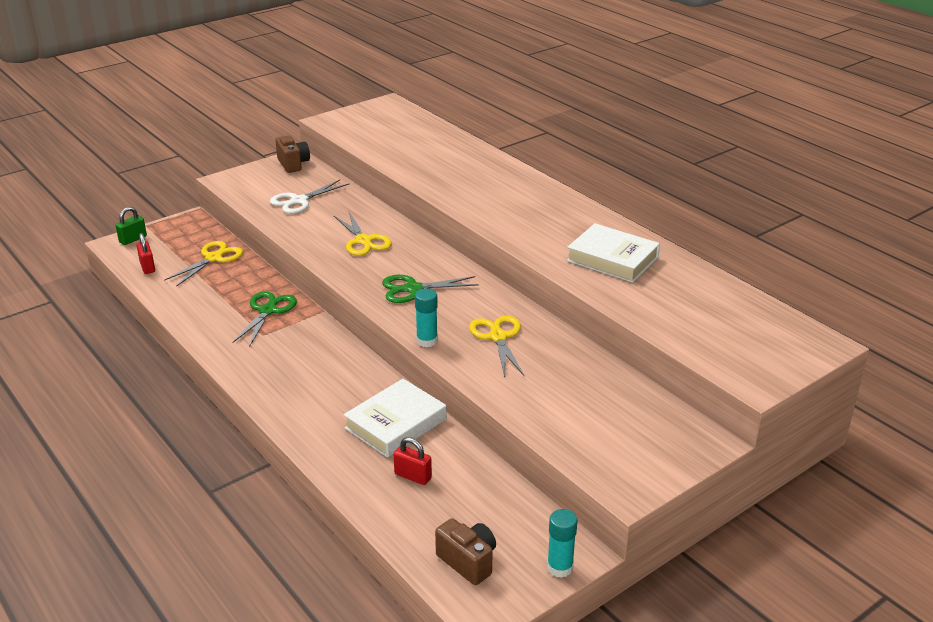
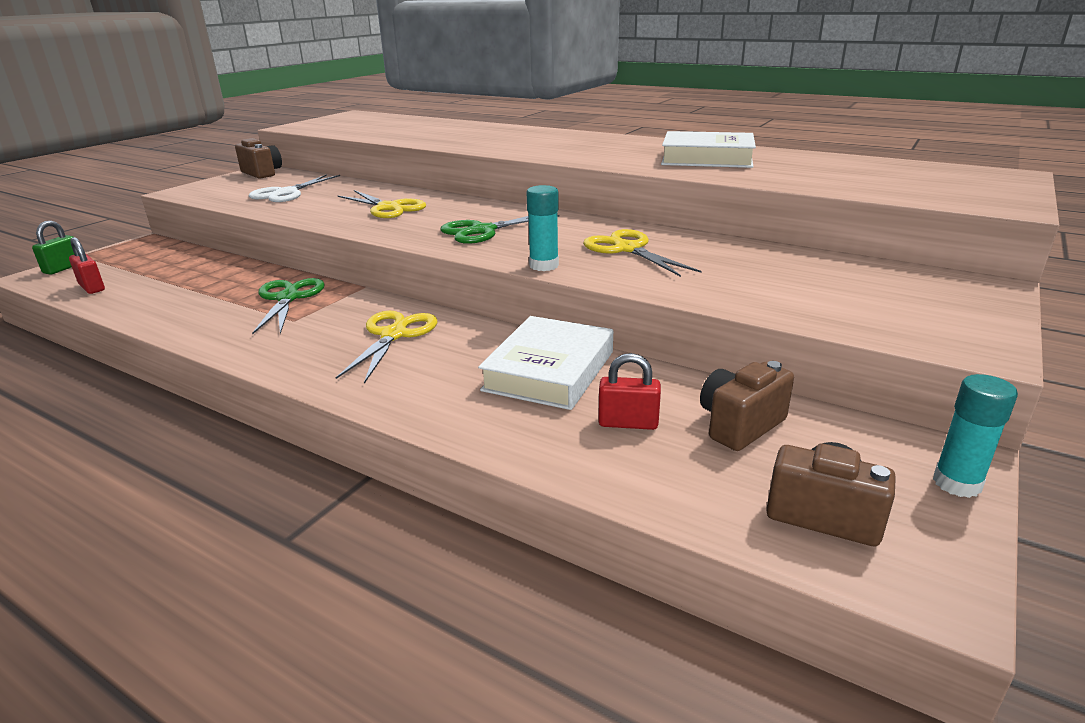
camera: 20 degrees left, 5 degrees down
yellow scissors [164,241,243,286] -> yellow scissors moved to [335,311,437,384]
none -> brown camera [700,361,794,451]

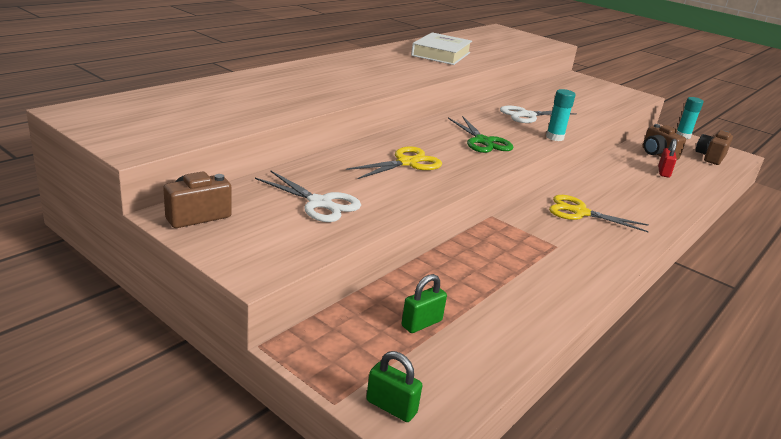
camera: 85 degrees left, 0 degrees up
red padlock [69,237,105,294] -> none
green scissors [252,278,325,335] -> none
white book [478,316,613,410] -> none
yellow scissors [583,229,702,277] -> white scissors [500,106,577,123]
none -> green padlock [401,274,447,333]

